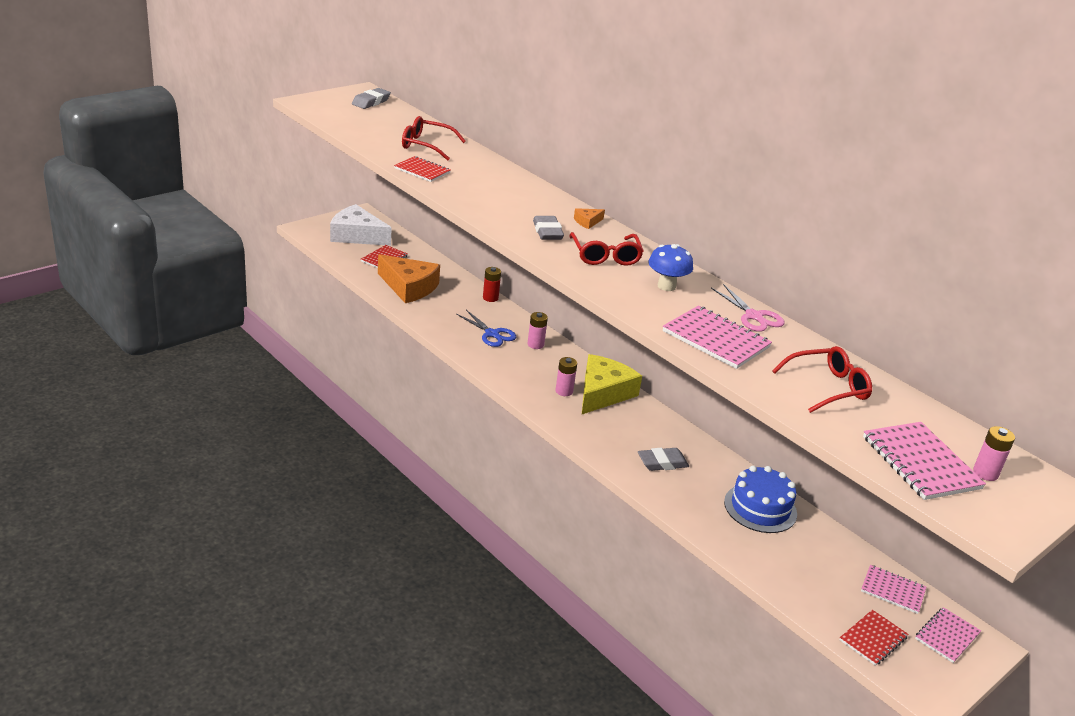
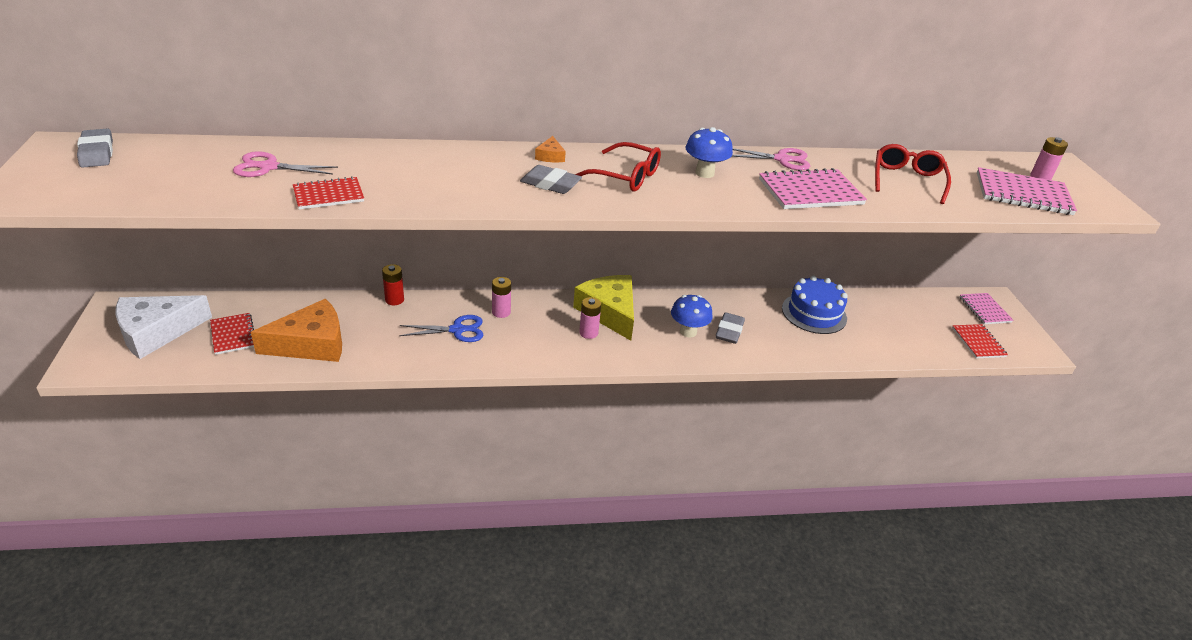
camera: 55 degrees left, 5 degrees up
red glasses [402,116,466,160] -> pink scissors [233,151,338,177]
pink notebook [861,565,926,614] -> none
none -> blue mushroom [671,295,713,338]

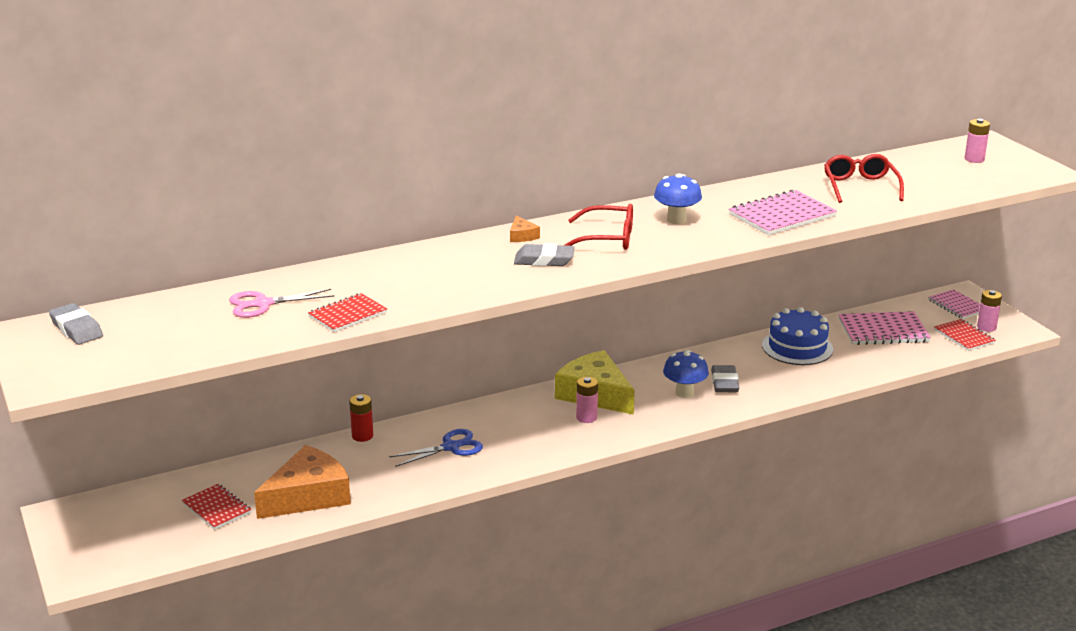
camera: 15 degrees left, 10 degrees down
white cheese [115,295,212,359] -> none
pink battery [492,277,511,318] -> pink battery moved to [977,290,1002,332]
pink scissors [732,148,811,170] -> none
pink notebook [977,167,1077,215] -> pink notebook moved to [838,311,931,345]

